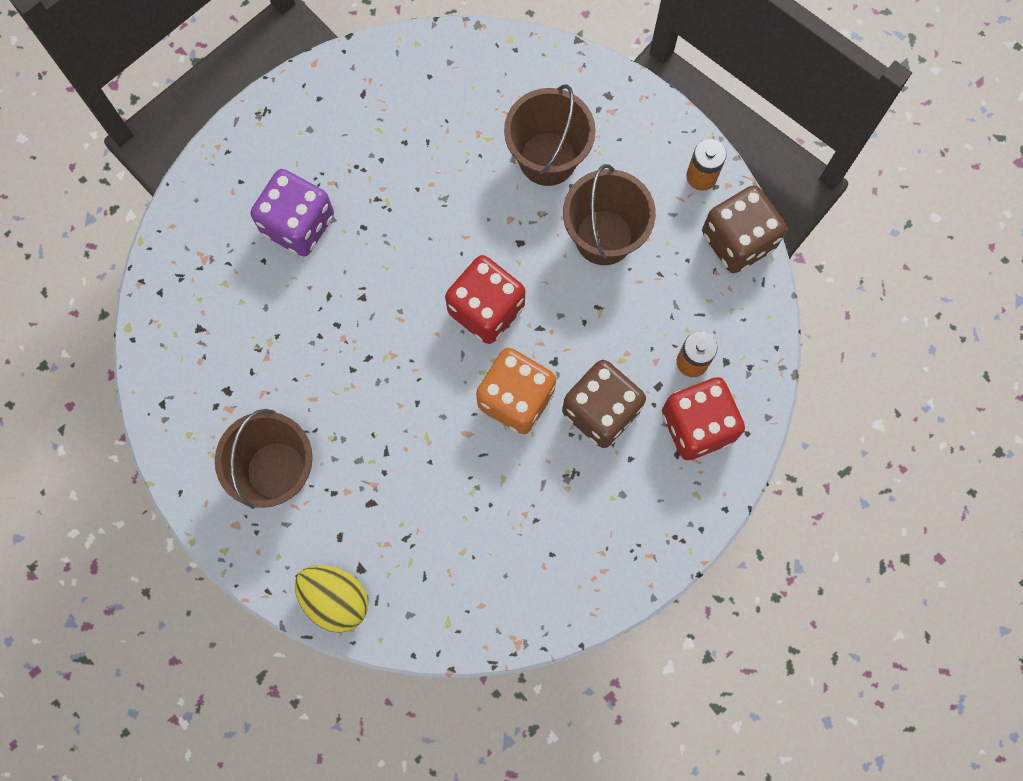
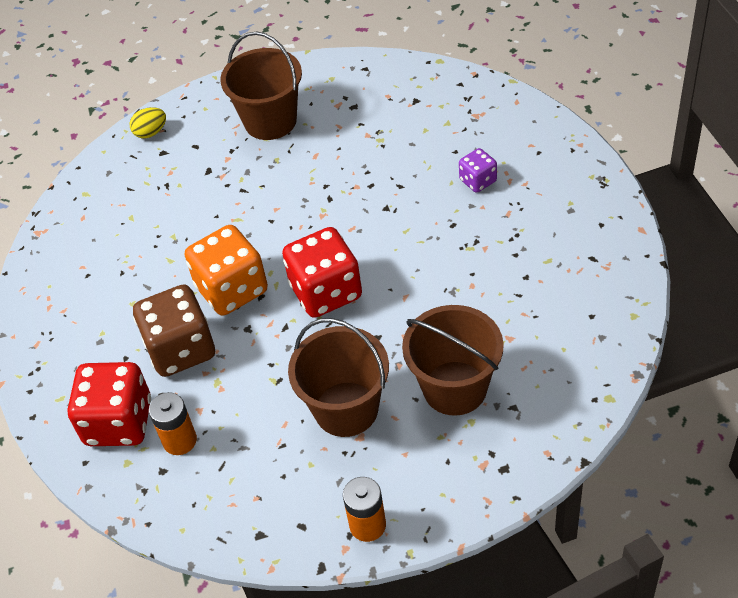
camera: 120 degrees right, 25 degrees down
purple dice [251,169,334,256] -> purple dice [459,148,497,193], size x0.52
yellow egg [295,565,368,633] -> yellow egg [130,107,166,138], size x0.59
brown dice [702,185,787,273] -> none

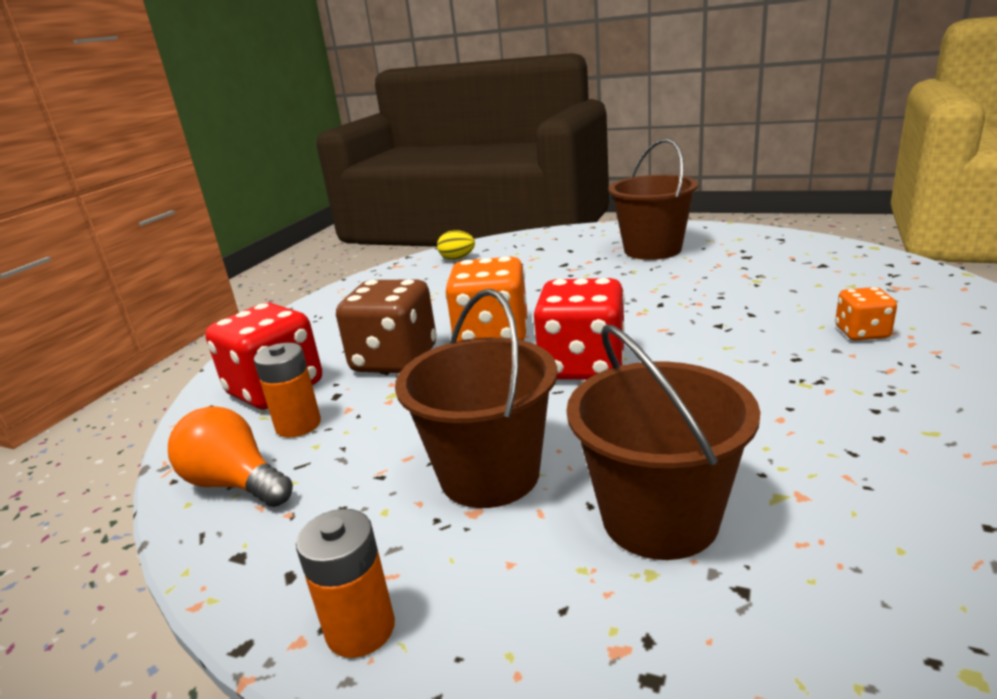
camera: 35 degrees right, 25 degrees down
yellow egg [130,107,166,138] -> yellow egg moved to [437,230,475,260]
purple dice [459,148,497,193] -> orange dice [835,287,897,340]
none -> orange light bulb [168,406,293,507]

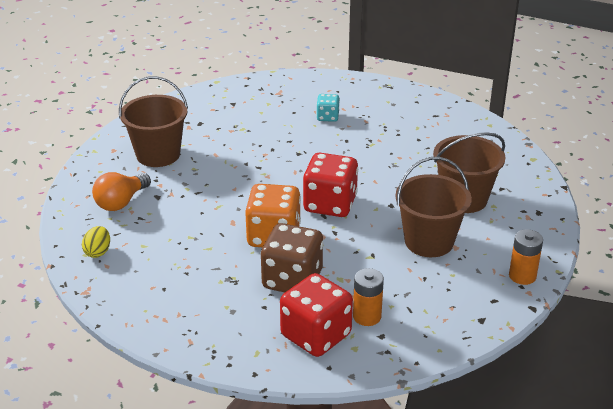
camera: 90 degrees left, 10 degrees up
orange light bulb [168,406,293,507] -> orange light bulb moved to [92,172,151,211]
orange dice [835,287,897,340] -> turquoise dice [316,94,340,122]

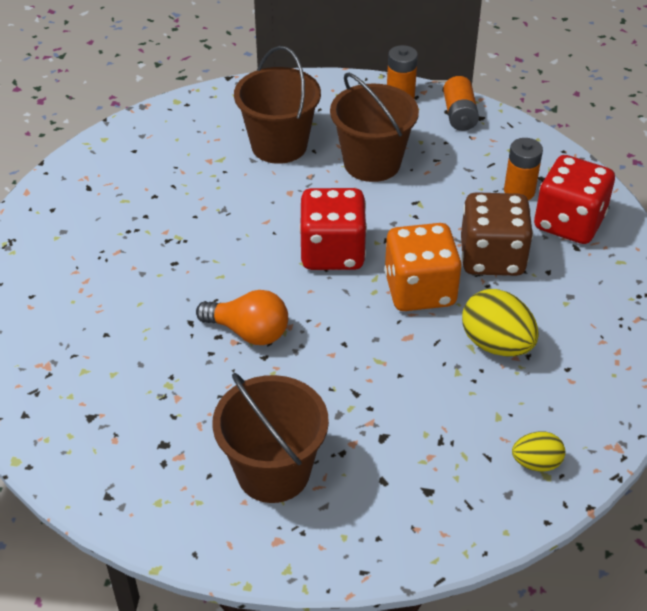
camera: 105 degrees left, 10 degrees up
orange light bulb [92,172,151,211] -> orange light bulb moved to [196,290,288,345]
turquoise dice [316,94,340,122] -> none
none -> orange battery [443,76,479,131]
none -> yellow egg [462,289,539,356]

